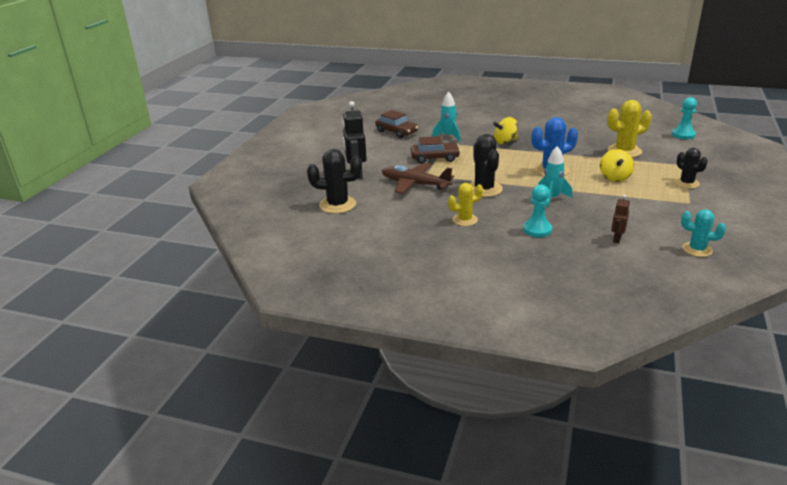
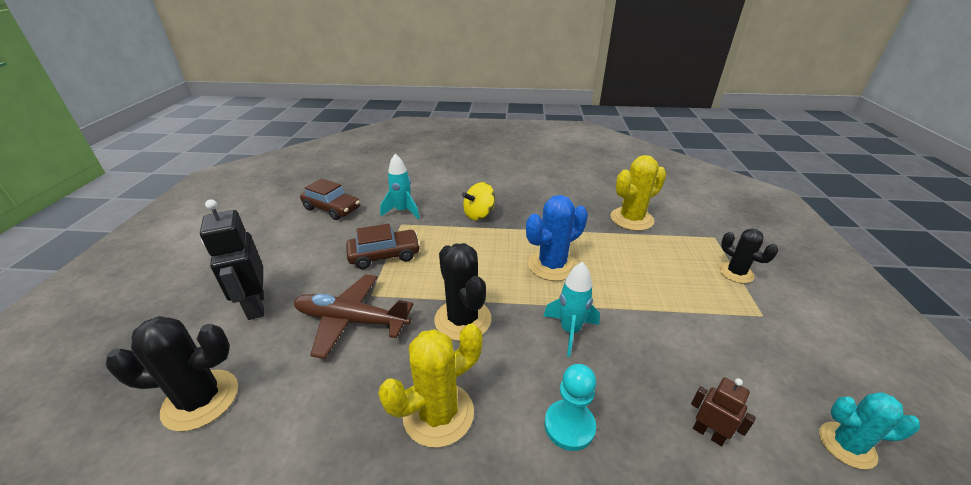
camera: 15 degrees left, 5 degrees up
yellow cactus [448,183,483,226] -> yellow cactus [378,324,482,448], size x1.55
yellow spinning top [600,149,634,182] -> none
brown robot [611,194,630,243] -> brown robot turned 120 degrees clockwise [691,377,756,446]
turquoise pawn [672,97,697,139] -> none

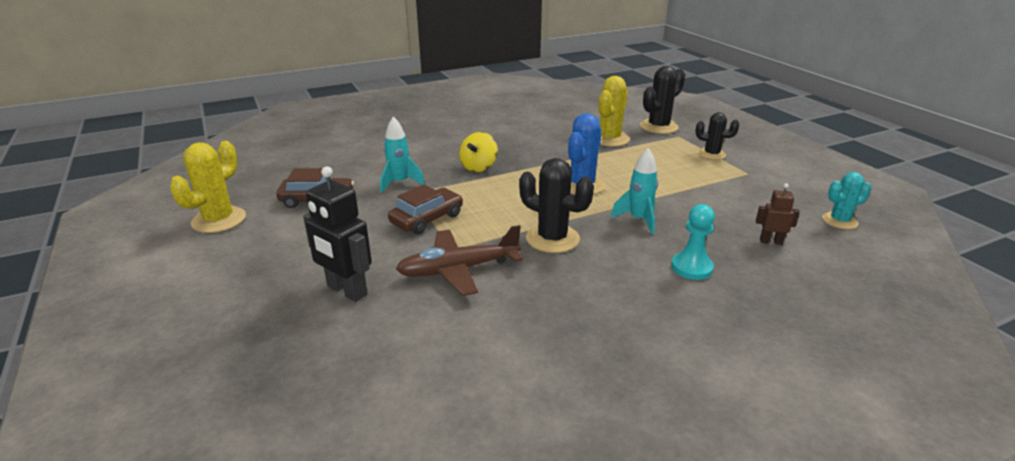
camera: 30 degrees left, 5 degrees down
black cactus [106,316,238,431] -> black cactus moved to [640,66,685,134]
yellow cactus [378,324,482,448] -> yellow cactus moved to [170,141,246,233]

